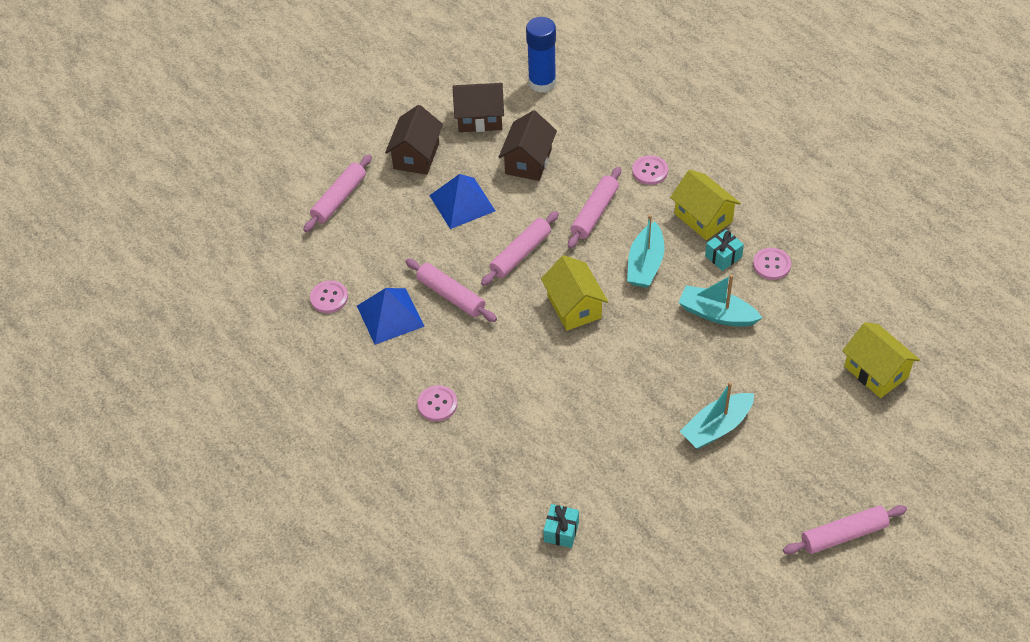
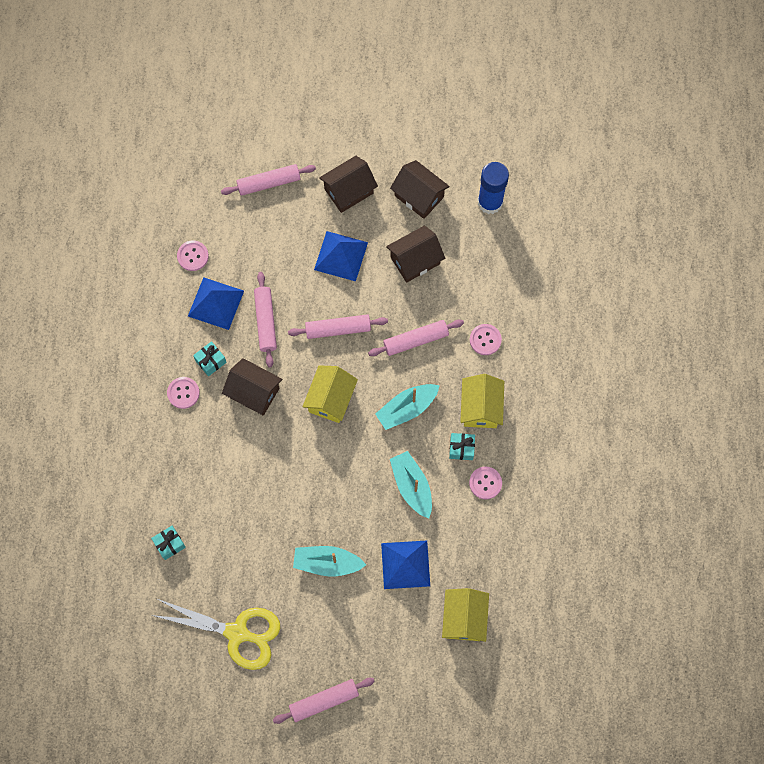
camera: 40 degrees right, 20 degrees up
pink rolling pin [783,505,907,554] -> pink rolling pin turned 45 degrees counterclockwise [273,678,375,724]
none -> yellow scissors [151,599,280,670]
none -> turquoise gift [193,341,227,376]
none -> brown house [222,358,282,416]
none -> blue pyramid [381,540,430,589]

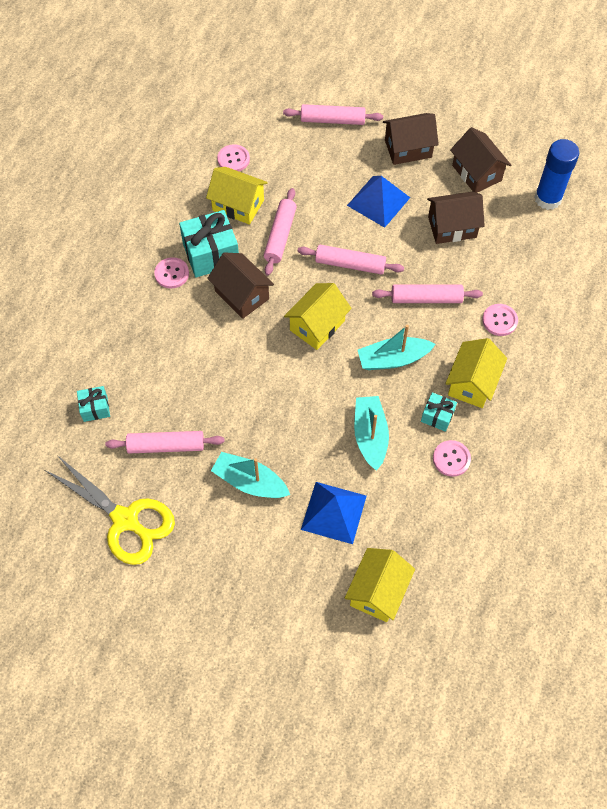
camera: 20 degrees right, 10 degrees down
blue pyramid [188,277,244,330] -> yellow house [206,167,268,225]
turquoise gift [193,341,227,376] -> turquoise gift [179,210,239,277], size x1.88
pink rolling pin [273,678,375,724] -> pink rolling pin moved to [105,431,225,453]

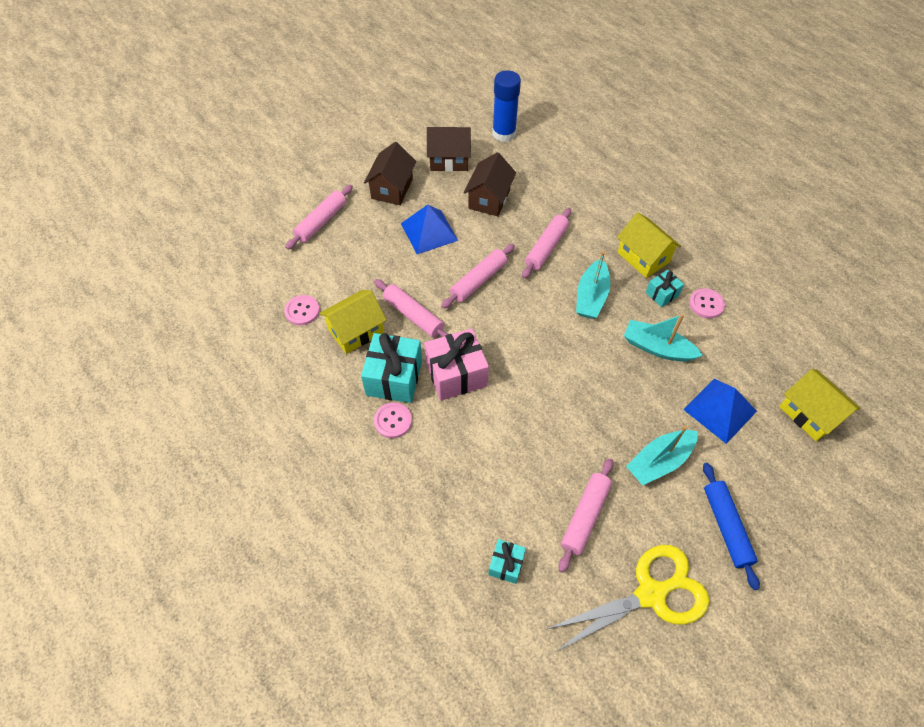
camera: 60 degrees left, 5 degrees down
brown house [207,252,274,319] -> pink gift [424,329,489,401]
yellow house [284,283,352,350] -> none
pink button [482,304,518,336] -> none
none -> blue rolling pin [703,463,760,590]

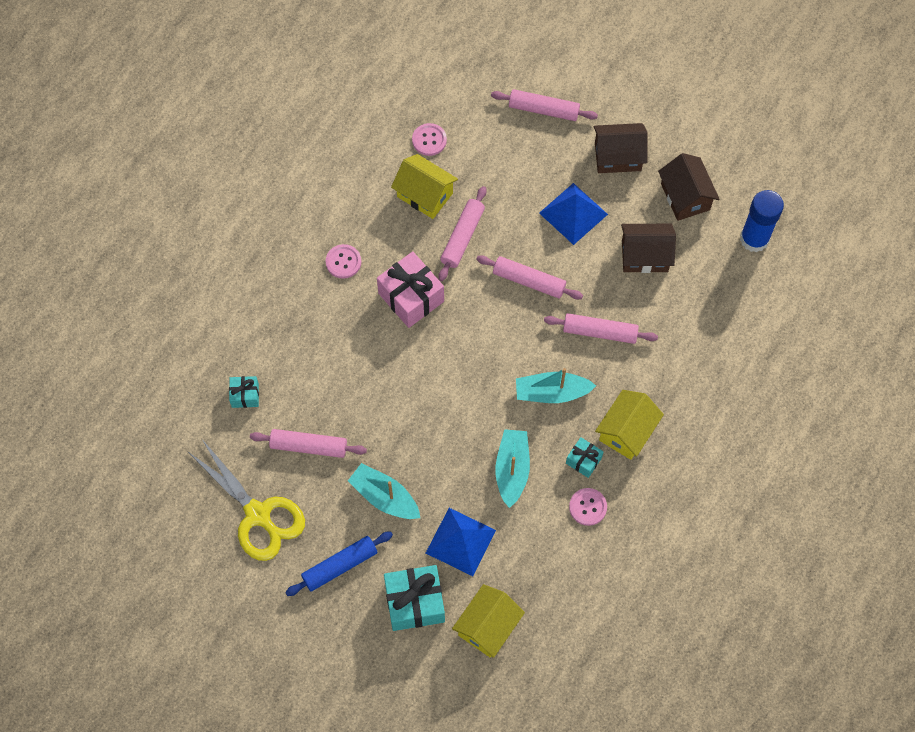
camera: 70 degrees right, 10 degrees up
turquoise gift [361,333,422,403] -> turquoise gift moved to [384,565,445,631]

